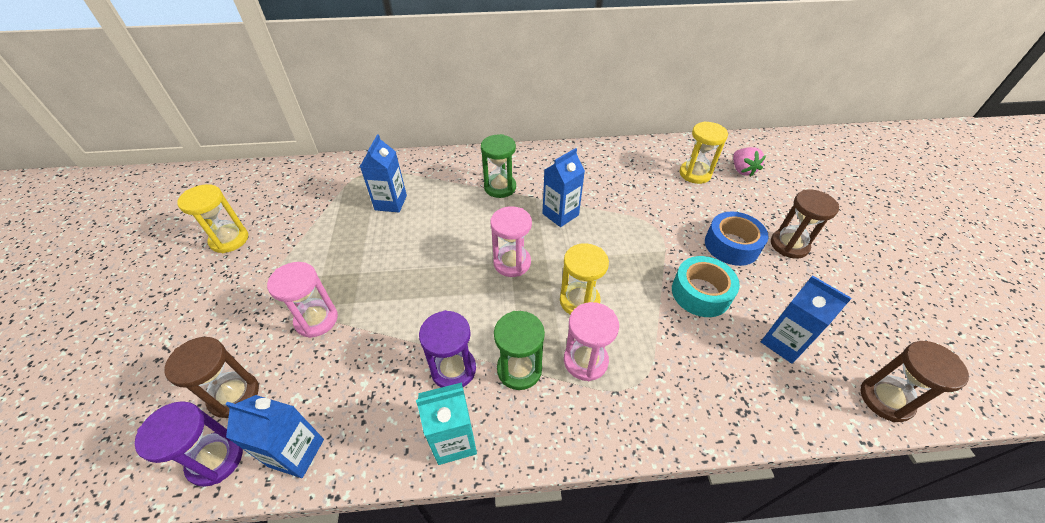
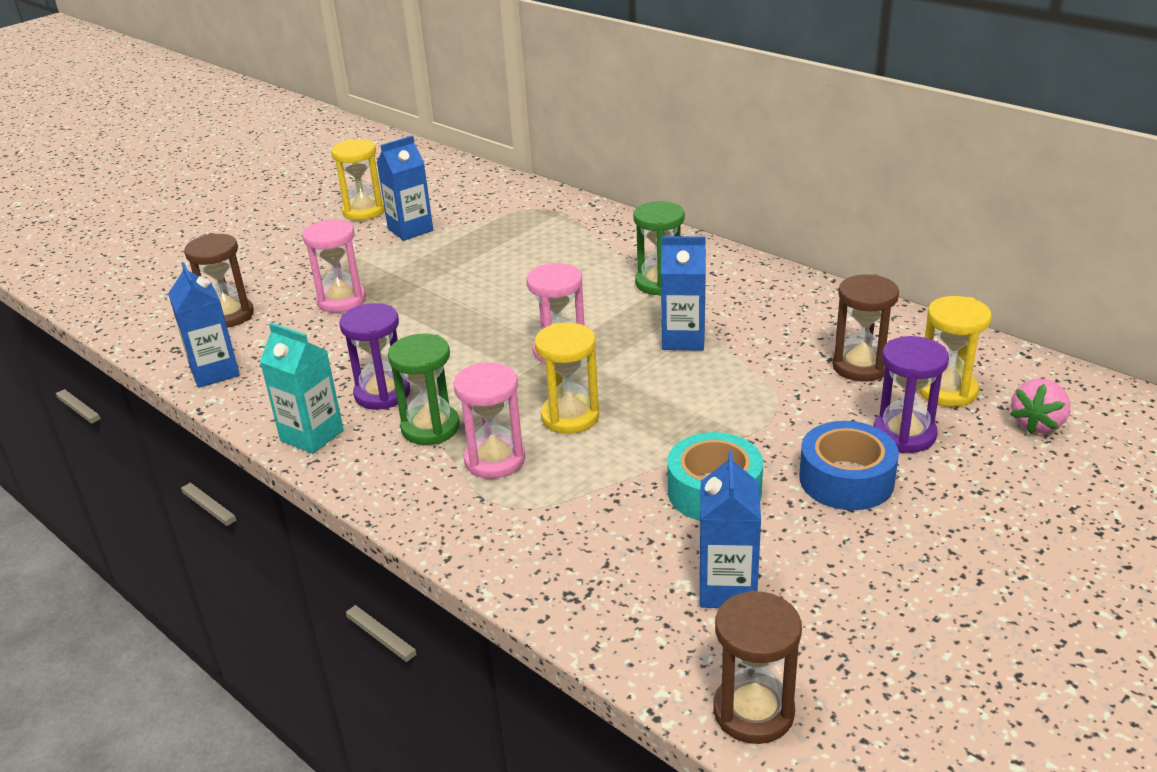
camera: 50 degrees right, 15 degrees down
purple hourglass [135,401,243,487] -> purple hourglass moved to [874,336,949,453]
blue carton [360,134,407,212] -> blue carton moved to [377,136,433,241]
brown hourglass [771,190,839,259] -> brown hourglass moved to [832,275,899,381]

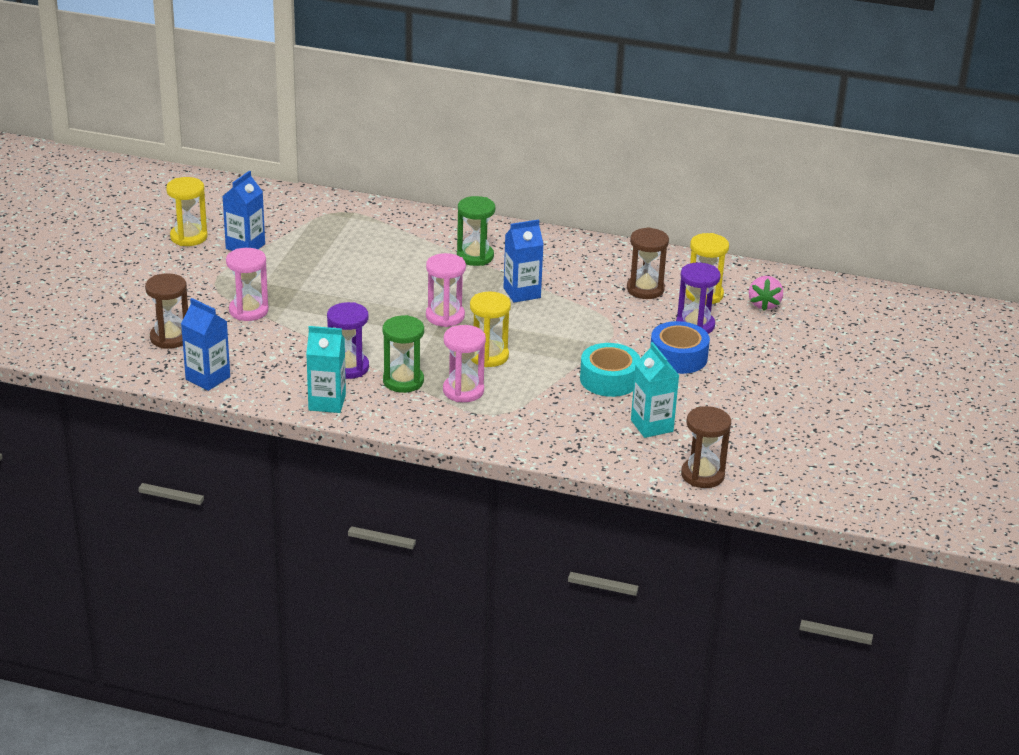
camera: 30 degrees left, 0 degrees up
blue carton [700,451,761,608] -> turquoise carton [631,342,679,438]

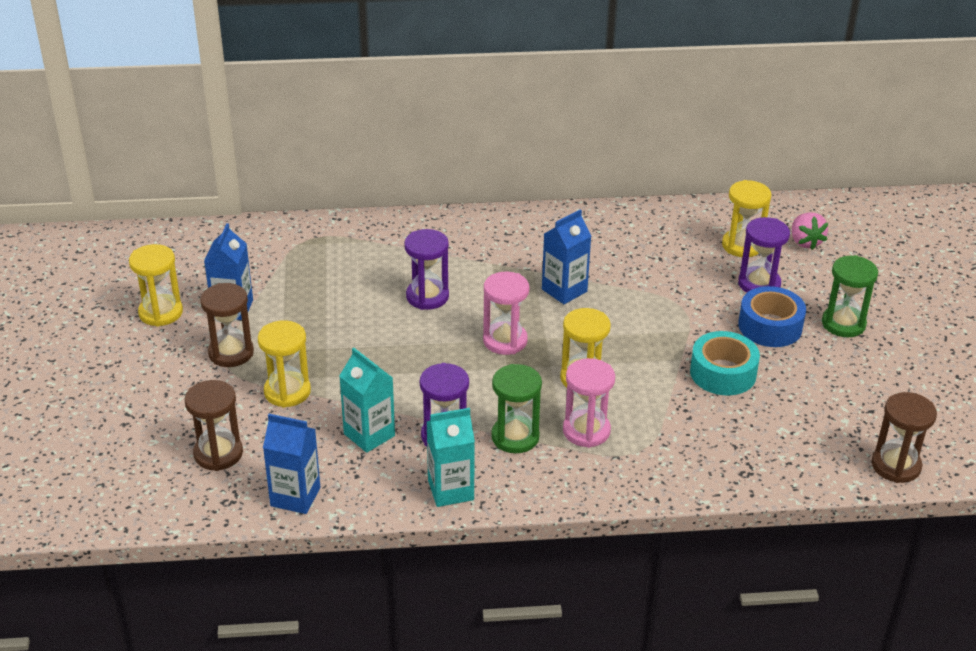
camera: 20 degrees left, 5 degrees up
pink hourglass [226,248,269,321] -> yellow hourglass [258,320,311,408]
green hourglass [457,196,495,266] -> green hourglass moved to [822,255,878,337]
brown hourglass [627,227,669,299] -> brown hourglass moved to [200,283,254,367]
turquoise carton [631,342,679,438] -> turquoise carton moved to [339,348,395,453]
none -> purple hourglass [404,229,449,310]

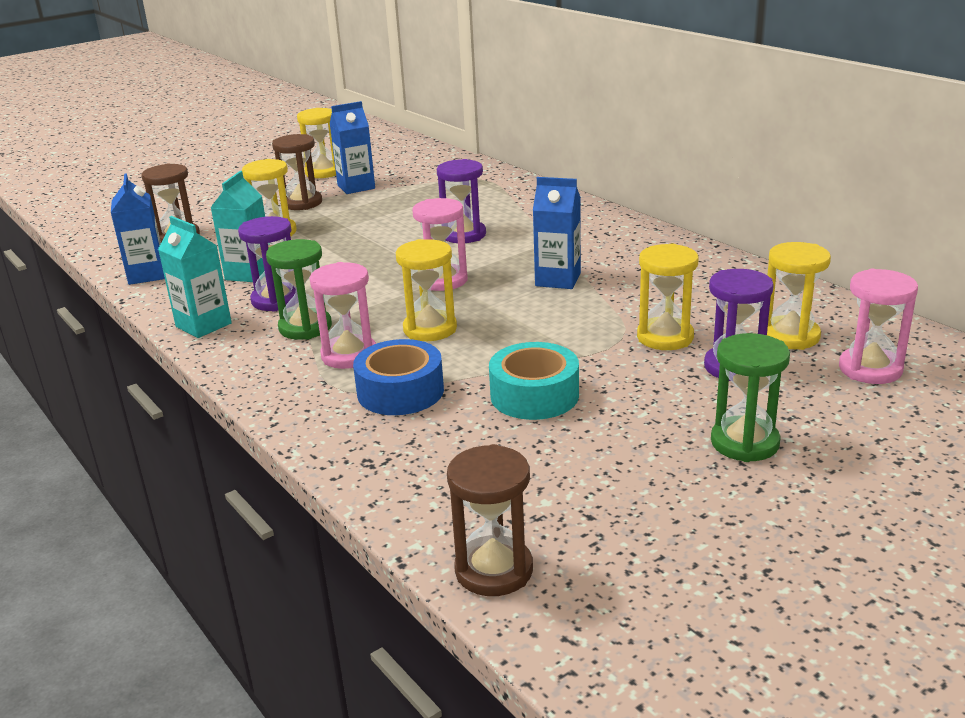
camera: 60 degrees right, 10 degrees down
blue tape [738,286,806,347] -> blue tape moved to [353,339,444,415]
pink strawberry [792,212,828,250] -> pink hourglass [839,269,918,384]
none -> yellow hourglass [637,243,699,350]

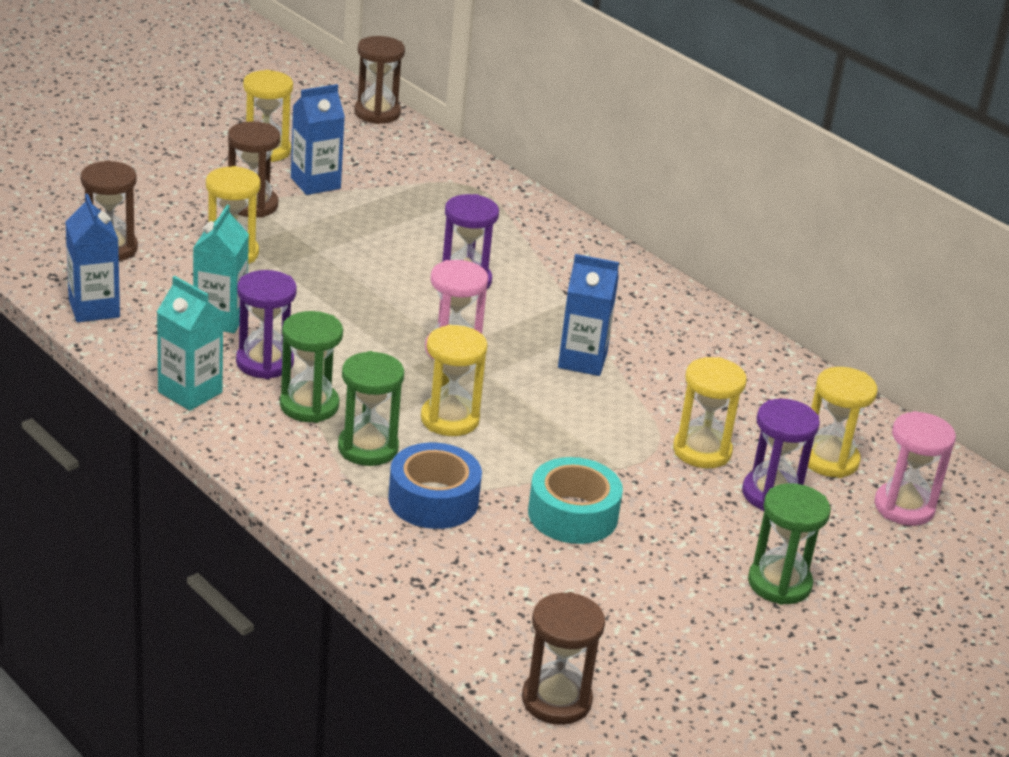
camera: 10 degrees left, 5 degrees up
pink hourglass [310,262,376,369] -> green hourglass [338,351,404,466]
none -> brown hourglass [354,36,405,124]

